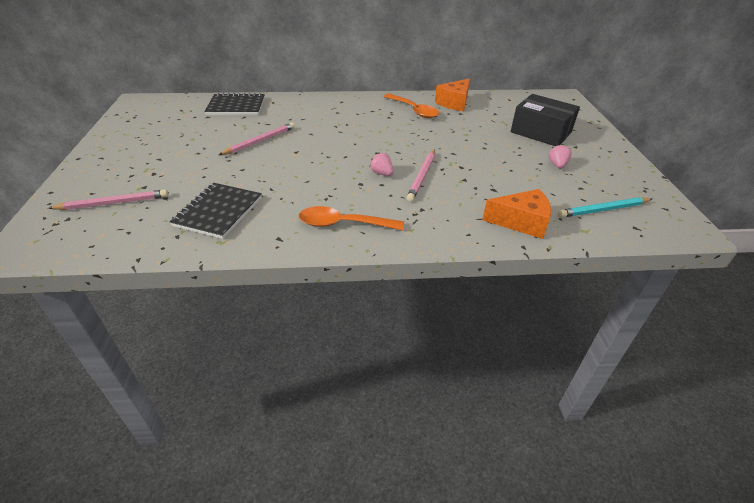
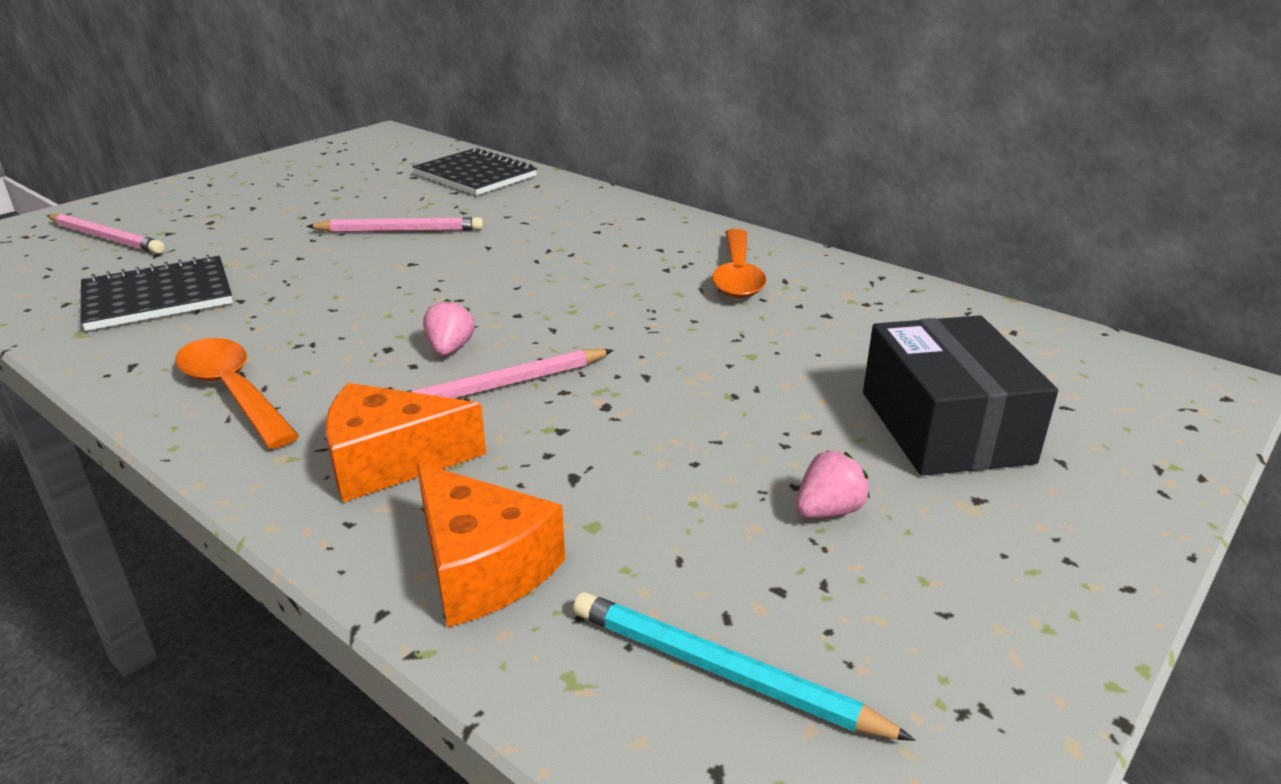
camera: 45 degrees right, 10 degrees down
orange cheese [435,78,470,111] -> orange cheese moved to [325,383,486,502]

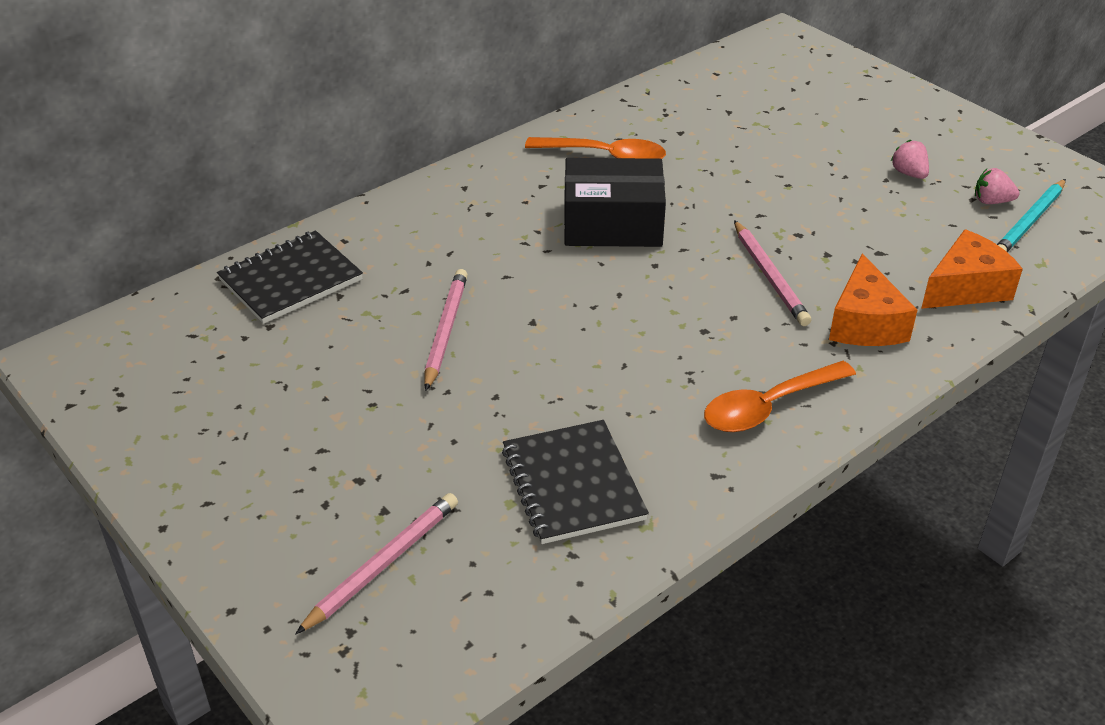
camera: 80 degrees left, 10 degrees up
pink strawberry [423,299,475,356] -> pink strawberry moved to [975,168,1020,204]
black box [863,315,1058,476] -> black box moved to [564,158,666,247]

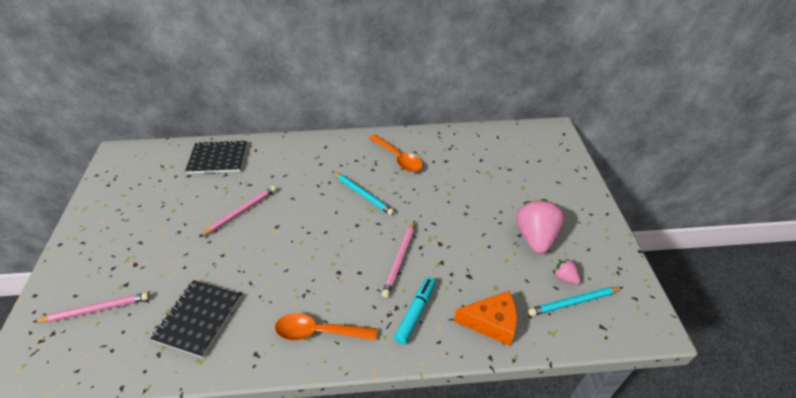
camera: 35 degrees right, 5 degrees up
black box [564,158,666,247] -> turquoise pencil [332,171,395,215]
orange cheese [829,254,917,346] -> turquoise marker [394,277,436,345]
pink strawberry [891,140,929,179] -> pink strawberry [517,199,565,254], size x2.16

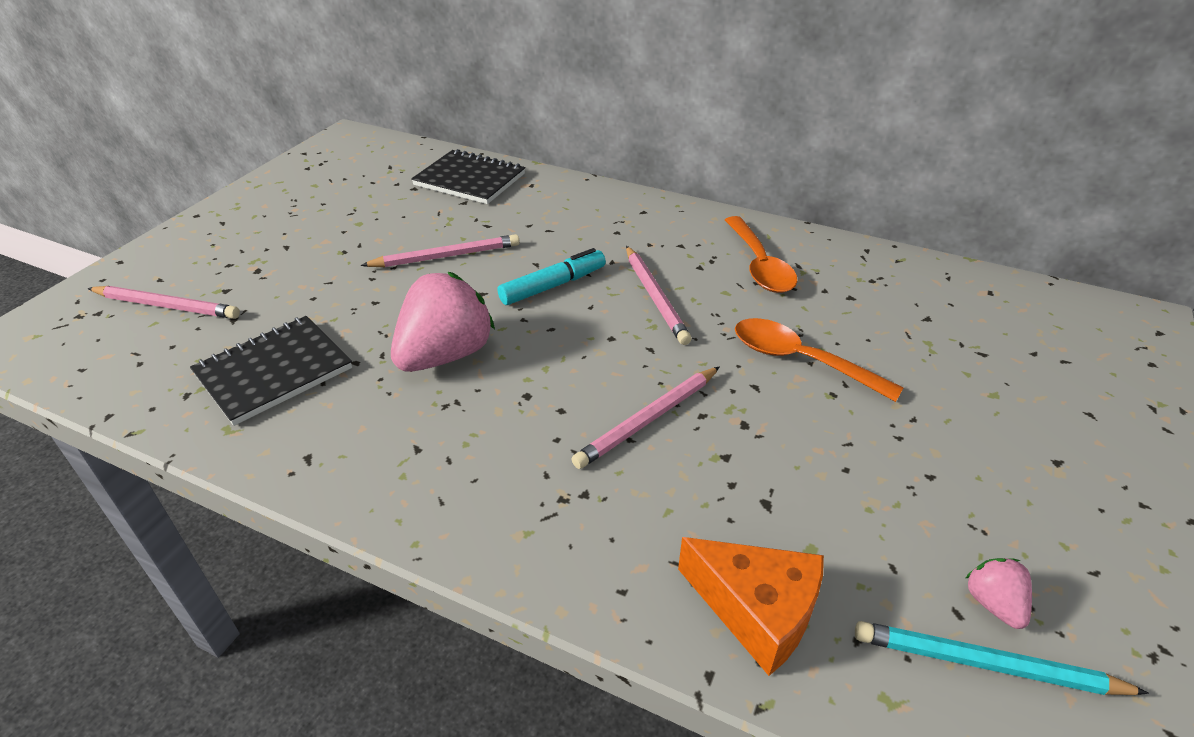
camera: 30 degrees right, 5 degrees down
orange spoon [275,313,377,341] -> orange spoon moved to [735,318,903,402]
turquoise pencil [332,171,395,215] -> pink pencil [626,246,692,345]
turquoise marker [394,277,436,345] -> turquoise marker moved to [497,248,606,305]
pink strawberry [517,199,565,254] -> pink strawberry moved to [391,272,495,372]

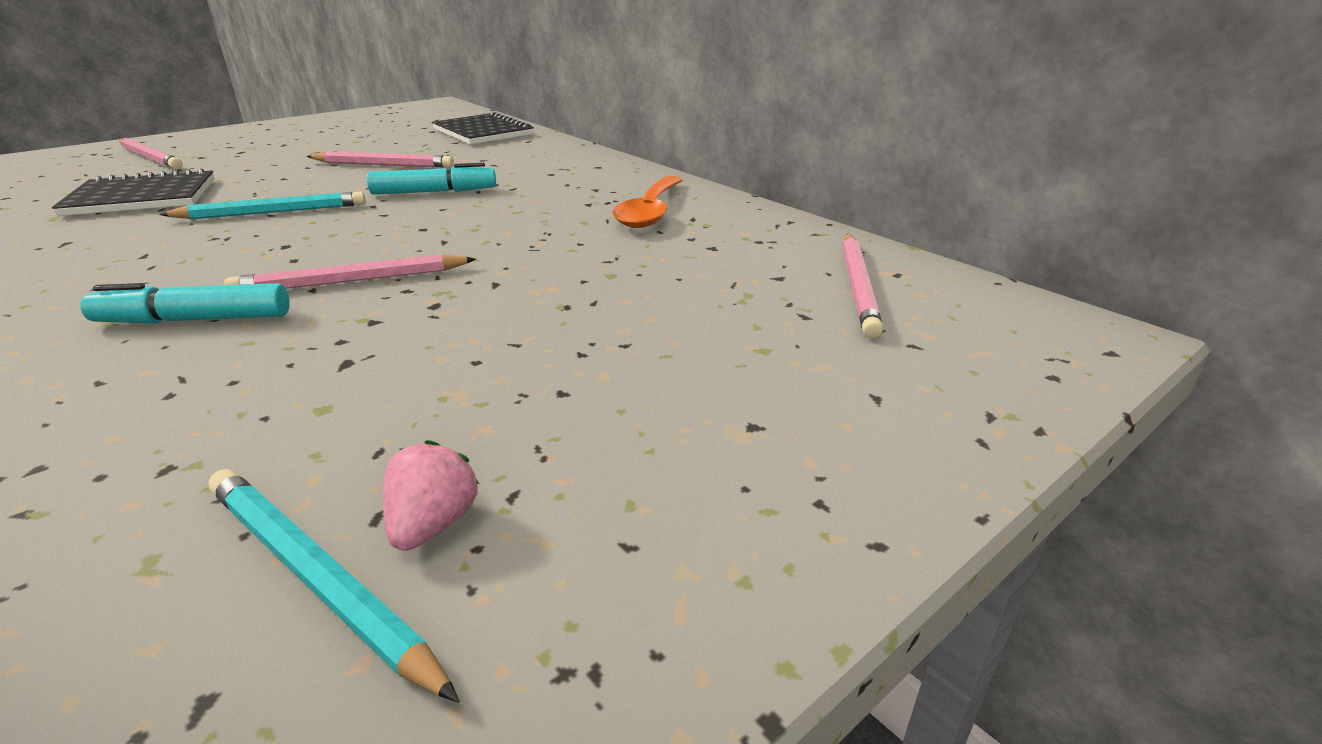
camera: 25 degrees right, 10 degrees down
pink strawberry [391,272,495,372] -> turquoise pencil [159,192,366,219]
pink pencil [626,246,692,345] -> pink pencil moved to [842,234,883,339]
orange cheese [678,537,824,676] -> none
orange spoon [735,318,903,402] -> none
none -> turquoise marker [81,283,290,324]

